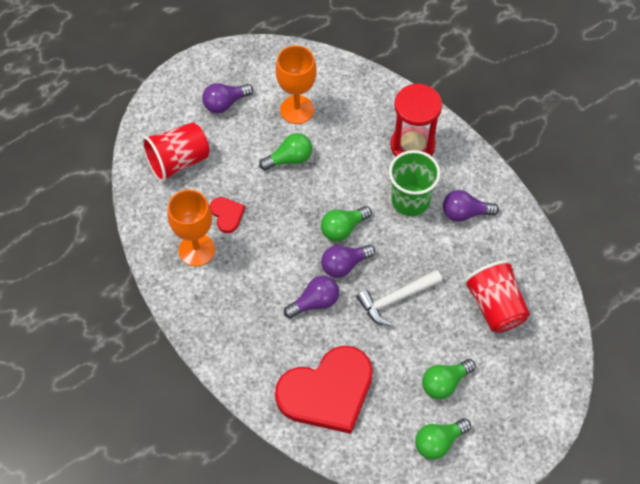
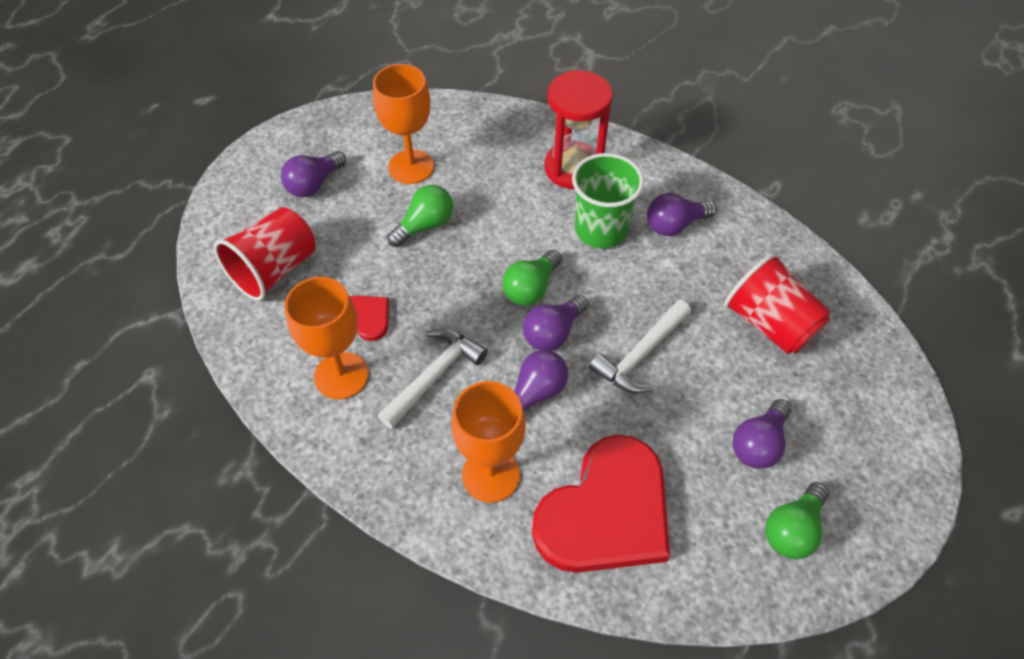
camera: 20 degrees left, 5 degrees down
green light bulb [422,359,476,399] -> purple light bulb [733,399,791,469]
none -> white hammer [378,328,488,429]
none -> orange goblet [451,381,526,503]

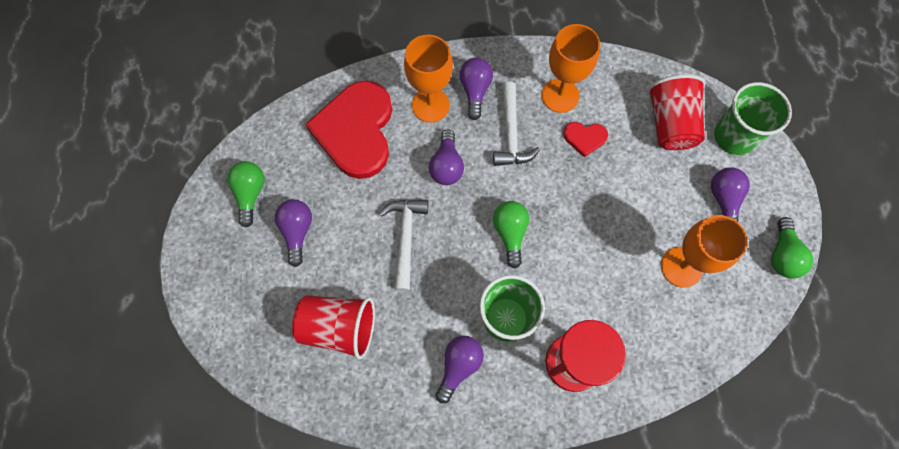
camera: 140 degrees right, 15 degrees up
green light bulb [387,185,453,247] -> green light bulb moved to [771,217,813,278]
purple light bulb [523,295,588,351] -> purple light bulb moved to [459,58,493,120]
none -> green cup [714,82,792,155]

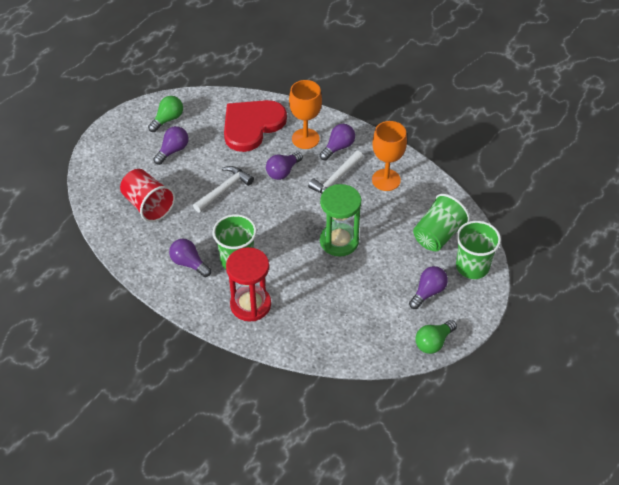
camera: 40 degrees right, 20 degrees down
purple light bulb [436,336,484,404] -> purple light bulb turned 120 degrees counterclockwise [169,239,211,277]
green light bulb [493,201,529,269] -> none
red heart [563,122,608,157] -> none
red cup [647,74,706,150] -> green cup [413,194,470,251]
orange goblet [661,215,748,288] -> none
none -> green hourglass [320,184,361,257]

